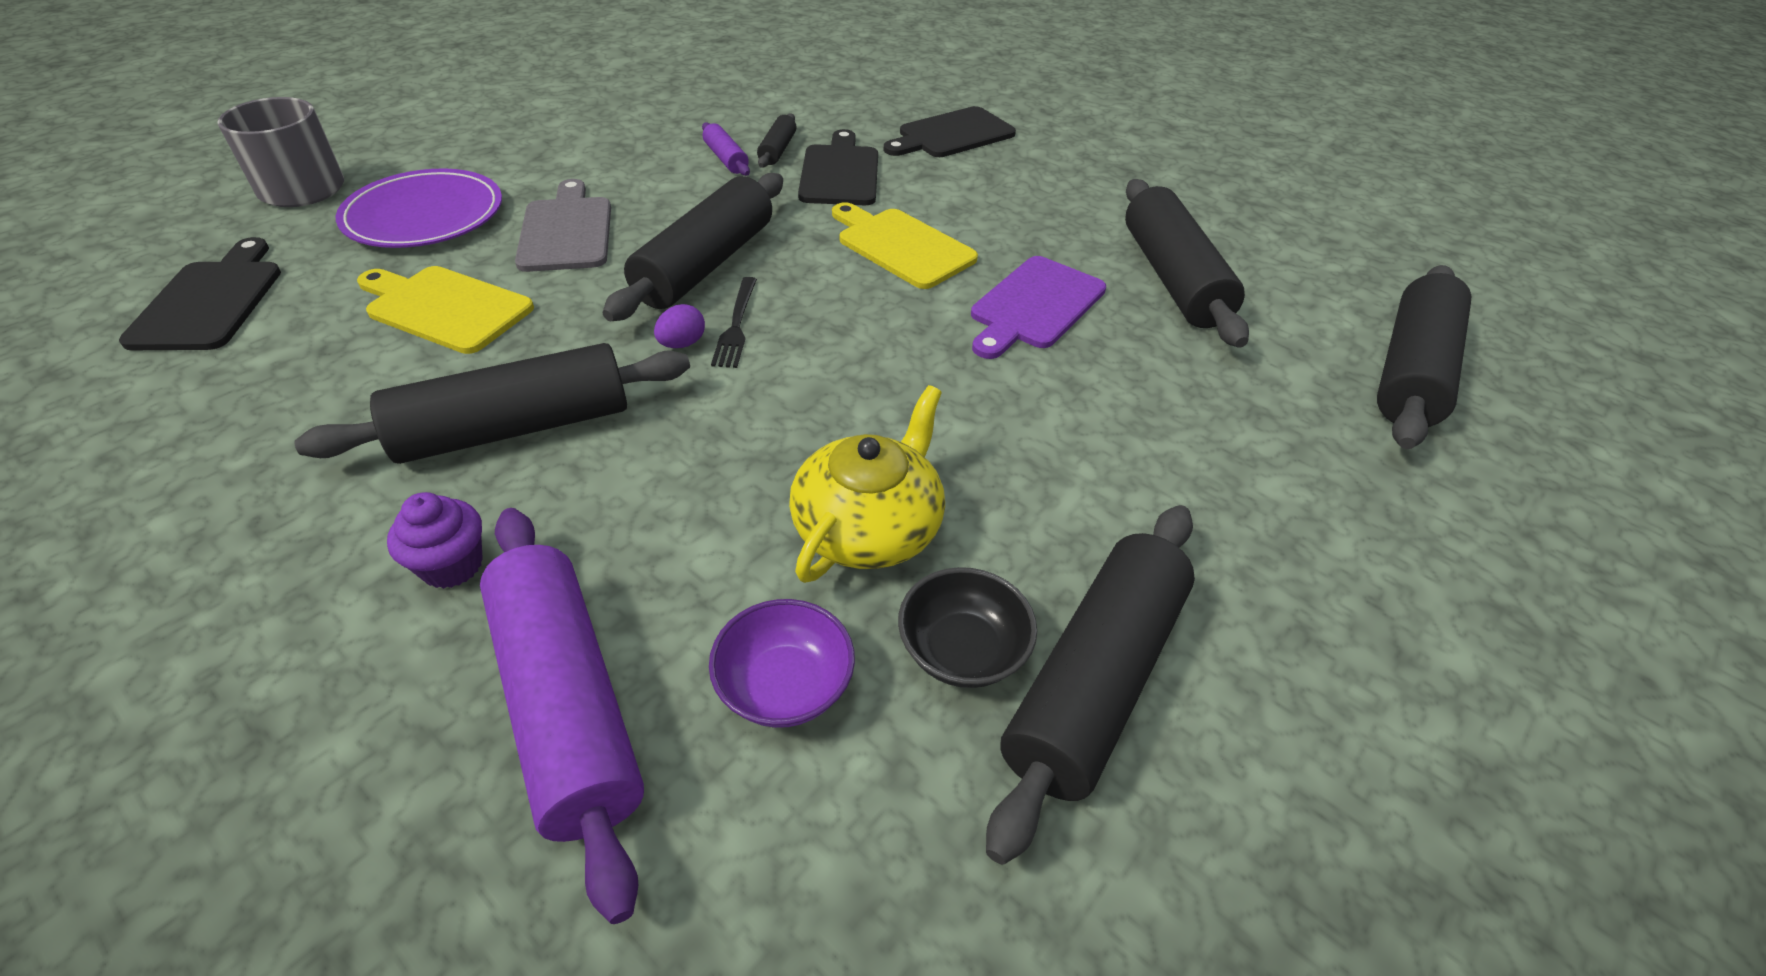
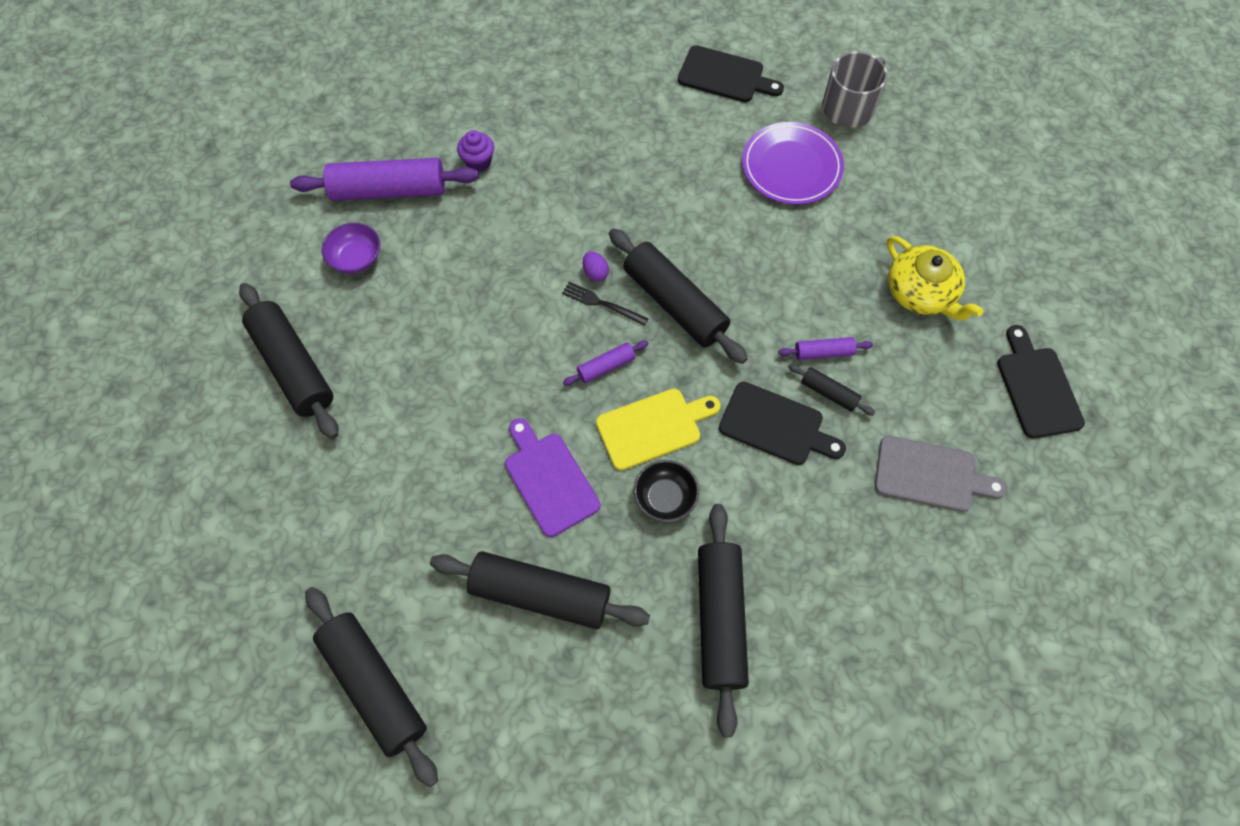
camera: 115 degrees right, 20 degrees up
black rolling pin [294,343,690,464] -> black rolling pin moved to [698,504,749,737]
yellow cutting board [357,266,534,354] -> none
grey cutting board [515,179,611,272] -> grey cutting board moved to [875,436,1007,512]
yellow teapot [789,385,945,583] -> yellow teapot moved to [887,236,984,321]
black cutting board [884,106,1016,157] -> black cutting board moved to [997,325,1085,438]
black bowl [898,567,1037,688] -> black bowl moved to [634,460,699,522]
none -> purple rolling pin [563,341,649,385]

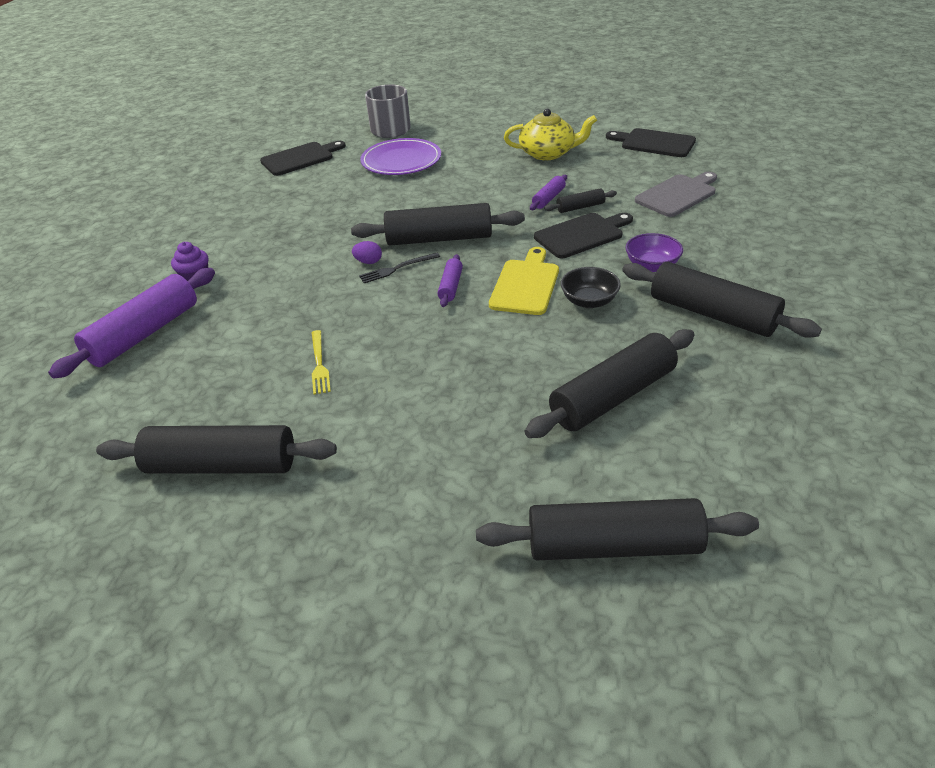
camera: 50 degrees left, 25 degrees down
purple bowl [322,223,380,274] -> purple bowl moved to [626,233,683,272]
purple cutting board [505,418,600,537] -> none
none -> yellow fork [311,330,331,395]

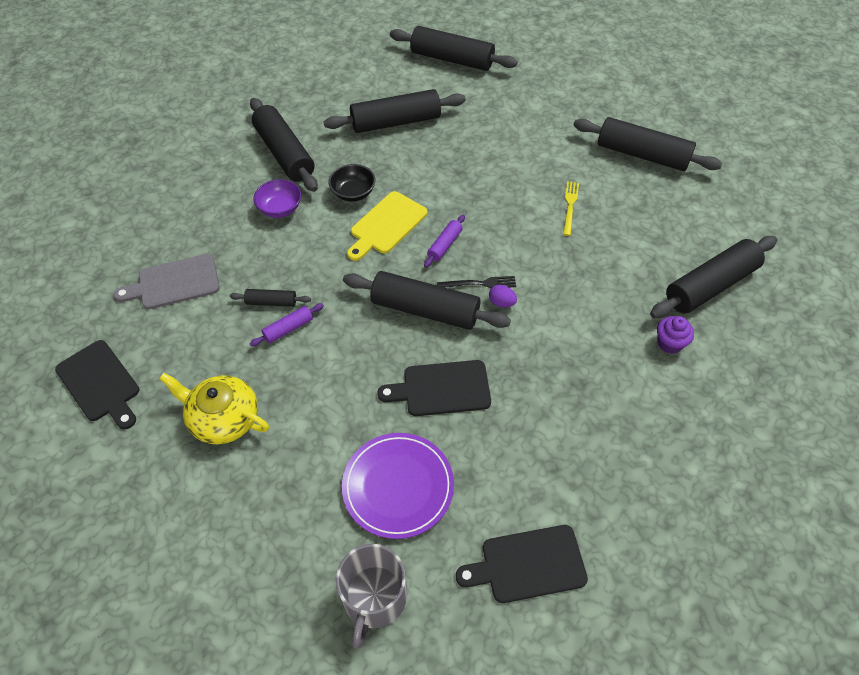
camera: 160 degrees left, 15 degrees up
purple rolling pin [48,268,215,379] -> black rolling pin [650,236,777,318]
black cutting board [534,213,633,258] -> black cutting board moved to [377,360,491,416]

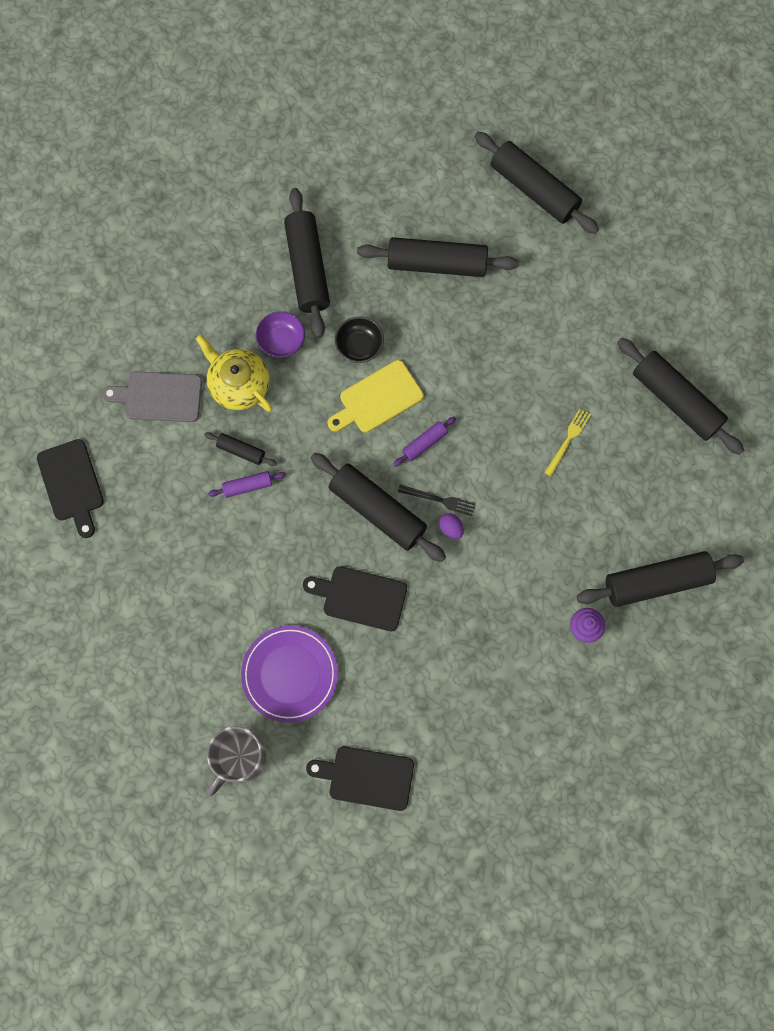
camera: 20 degrees right, 20 degrees up
yellow teapot [159,373,269,444] -> yellow teapot moved to [196,335,273,412]

